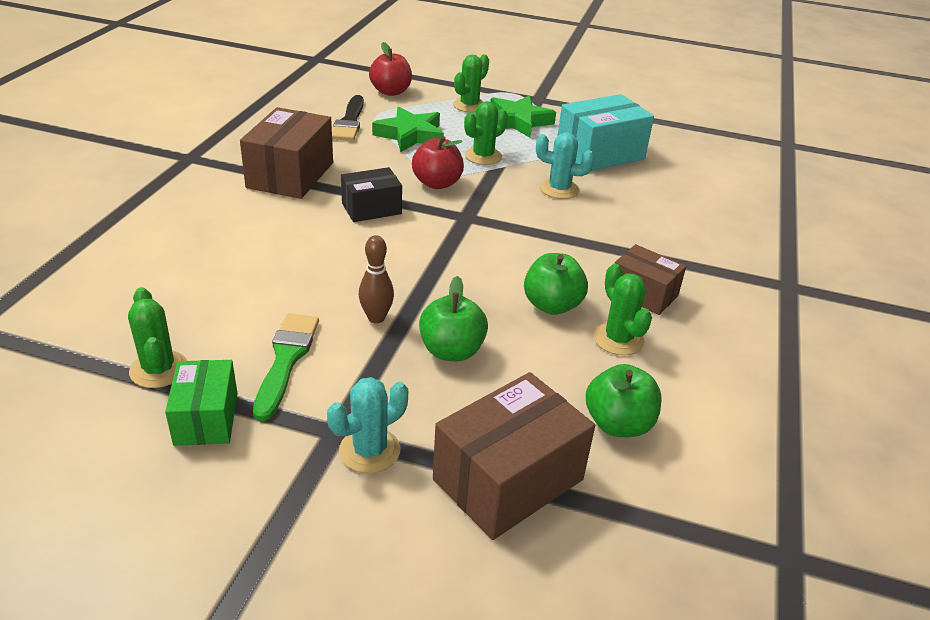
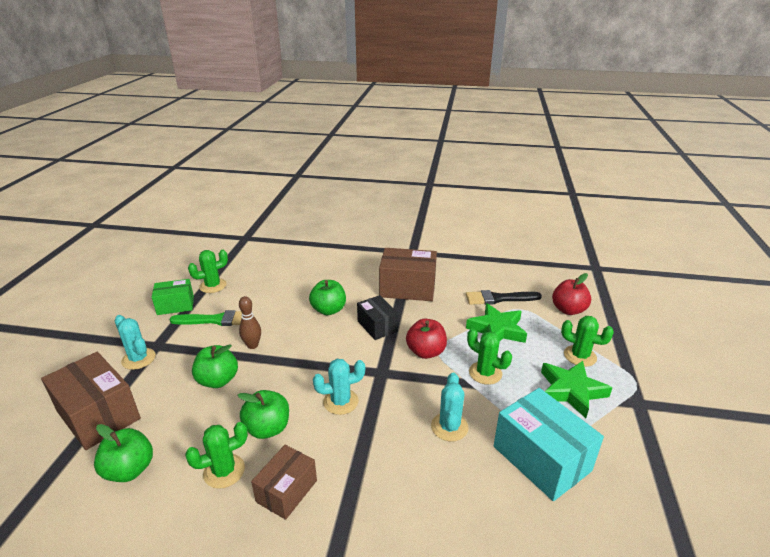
camera: 85 degrees right, 5 degrees down
none -> green apple [309,280,346,315]
none -> turquoise cactus [313,359,365,415]

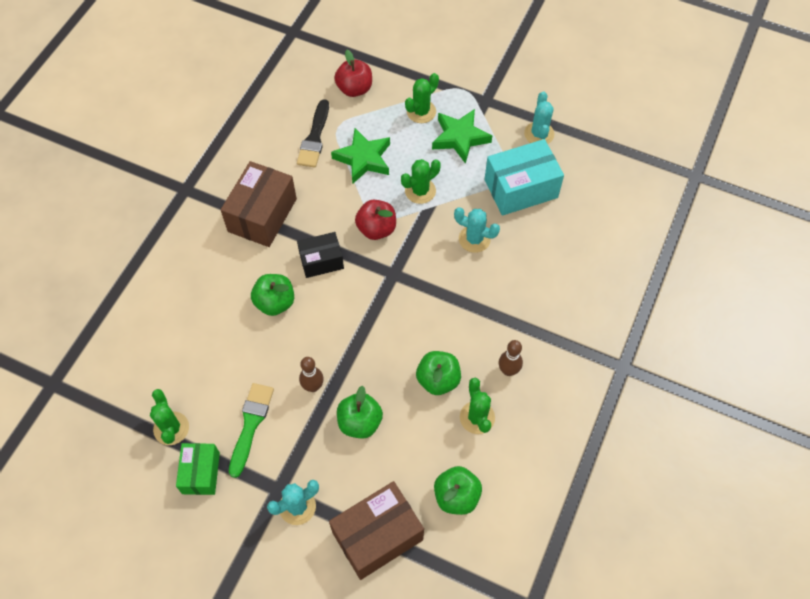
camera: 75 degrees left, 30 degrees up
brown box [251,445,317,520] -> brown bowling pin [499,340,523,376]
turquoise cactus [313,359,365,415] -> turquoise cactus moved to [524,91,554,144]

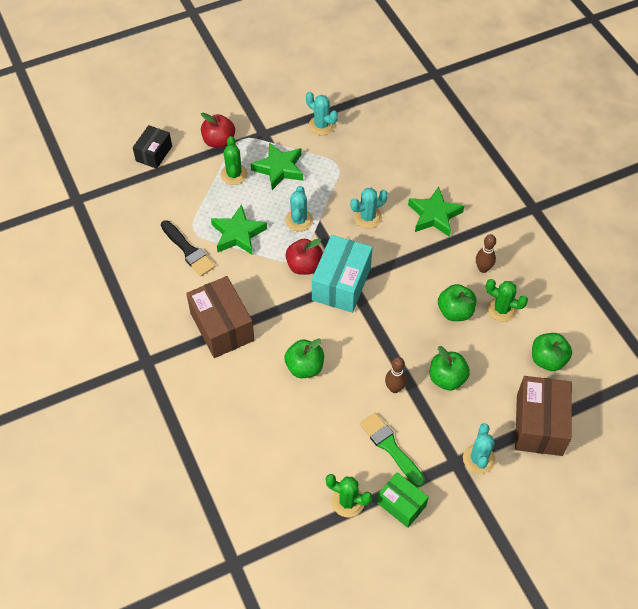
camera: 50 degrees left, 5 degrees down
black box [297,232,344,278] -> black box moved to [133,125,172,169]
red apple [334,49,372,97] -> red apple moved to [201,113,235,148]
green cactus [401,159,441,204] -> turquoise cactus [285,186,313,231]
turquoise box [484,139,564,216] -> turquoise box moved to [312,235,372,313]
none -> green star [408,187,464,237]

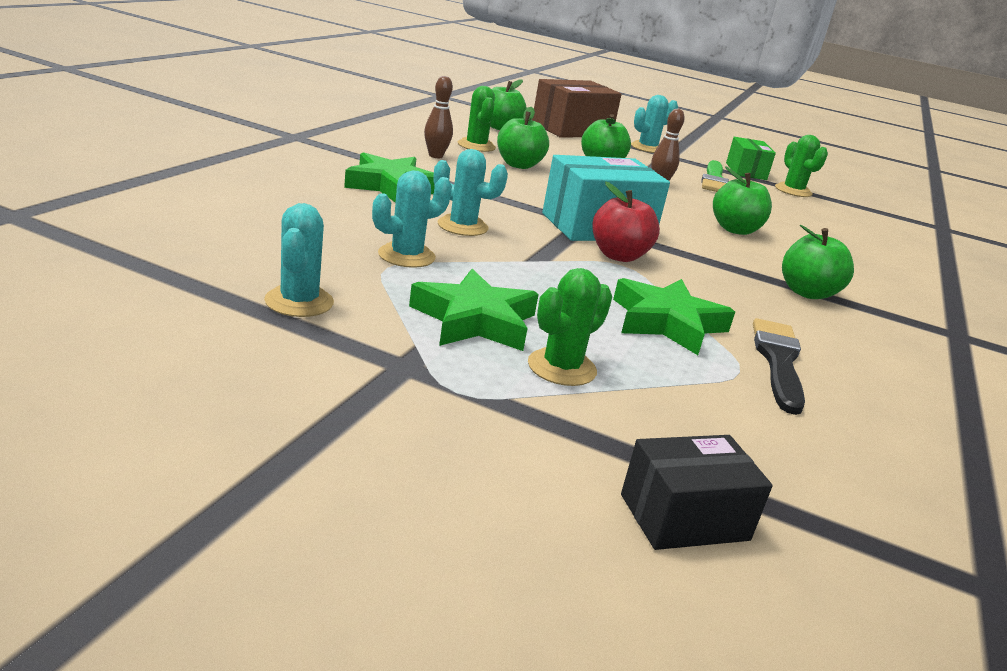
camera: 135 degrees left, 30 degrees down
brown box [186,276,255,358] -> green apple [782,225,854,299]
red apple [201,113,235,148] -> none
turquoise cactus [285,186,313,231] -> turquoise cactus moved to [372,170,452,268]

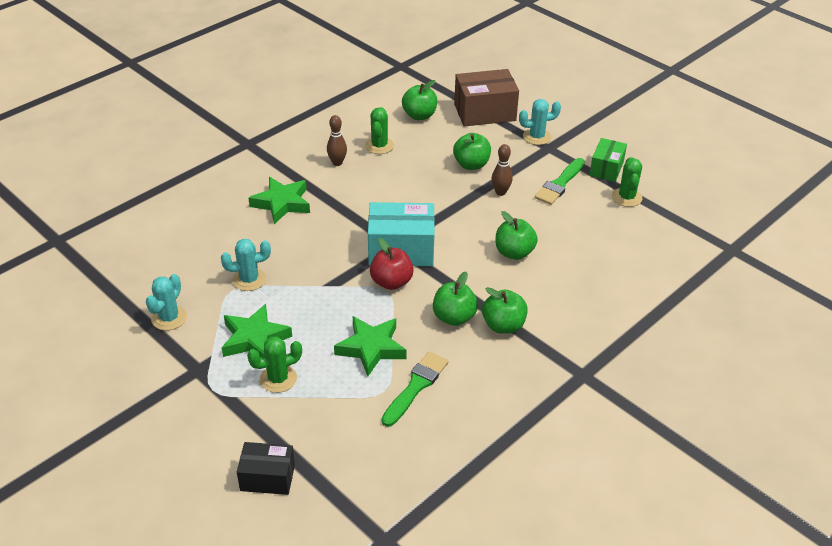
camera: 25 degrees right, 15 degrees up
turquoise cactus [433,149,508,236] -> none
green apple [497,107,549,169] -> green apple moved to [433,272,478,326]
black brush [753,318,805,415] -> green brush [382,351,448,427]

